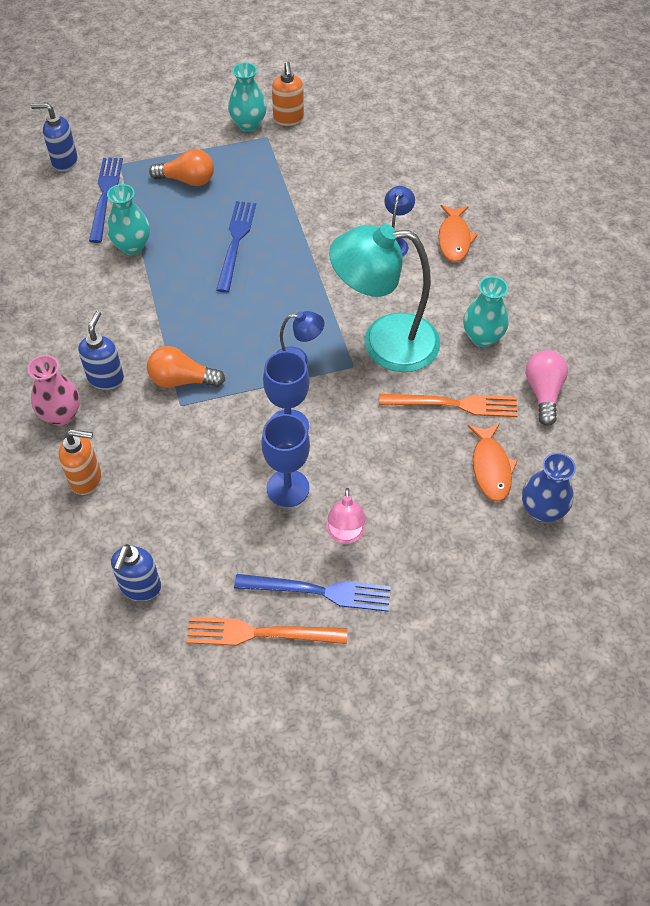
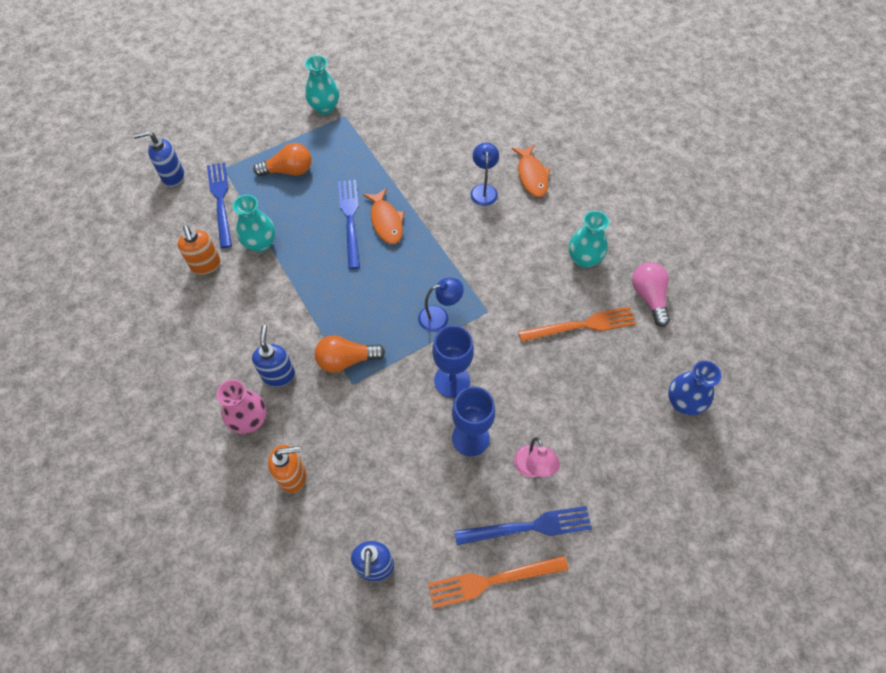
camera: 15 degrees left, 5 degrees up
orange soap dispenser [272,62,304,126] -> orange soap dispenser moved to [177,225,221,275]
turquoise lamp [329,224,440,372] -> none
orange fish [468,423,518,502] -> orange fish moved to [363,188,405,244]

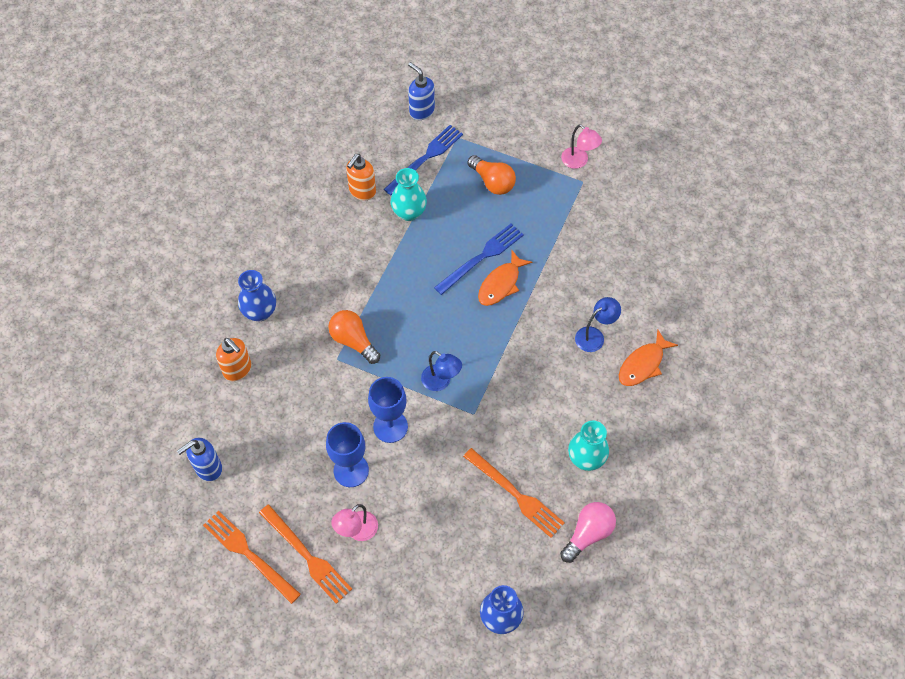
camera: 55 degrees right, 0 degrees up
pink vase [216,379,267,434] -> blue vase [238,270,276,321]
blue soap dispenser [252,325,295,387] -> none
turquoise vase [305,55,339,115] -> pink lamp [561,124,602,169]
blue fork [455,506,592,545] -> orange fork [259,505,352,604]

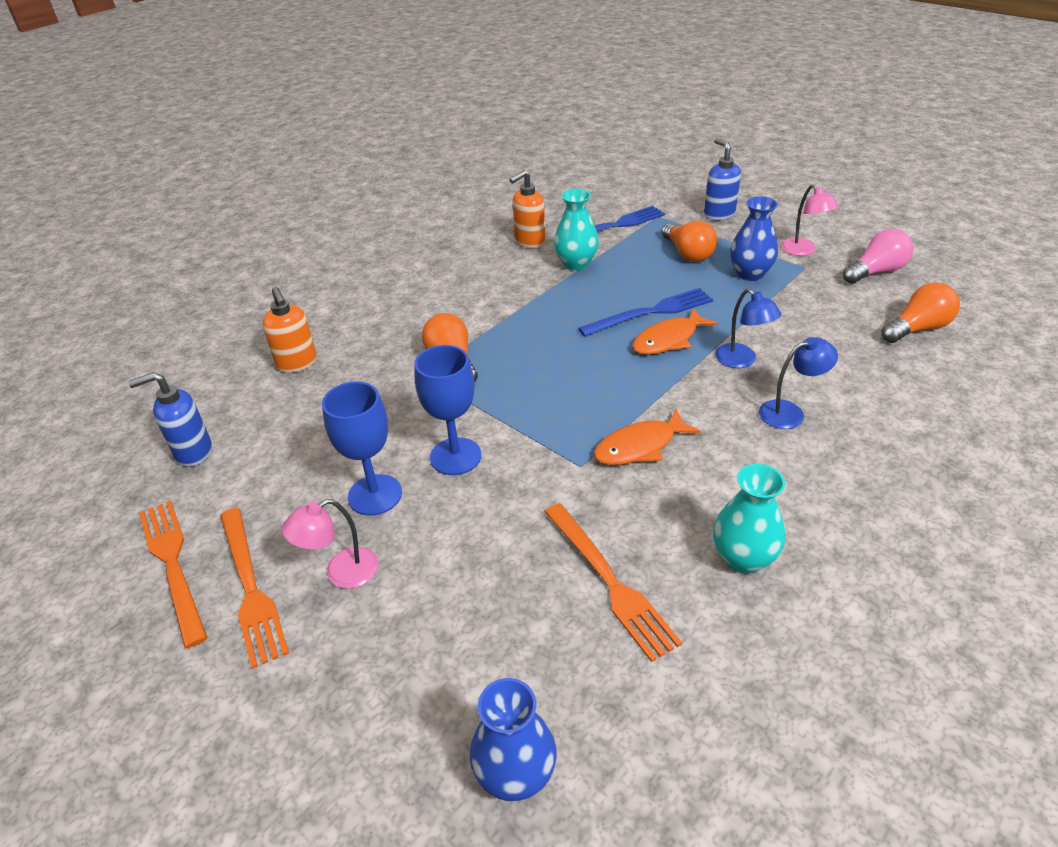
camera: 20 degrees right, 20 degrees down
blue vase [238,270,276,321] -> blue vase moved to [730,196,778,281]
blue soap dispenser [408,62,435,120] -> blue soap dispenser moved to [704,138,741,220]
blue lamp [421,351,462,391] -> blue lamp moved to [715,288,781,368]
pink light bulb [560,502,616,563] -> pink light bulb moved to [843,229,914,284]
orange fish [619,330,678,386] -> orange fish moved to [594,409,701,465]
none -> orange light bulb [881,283,960,343]

